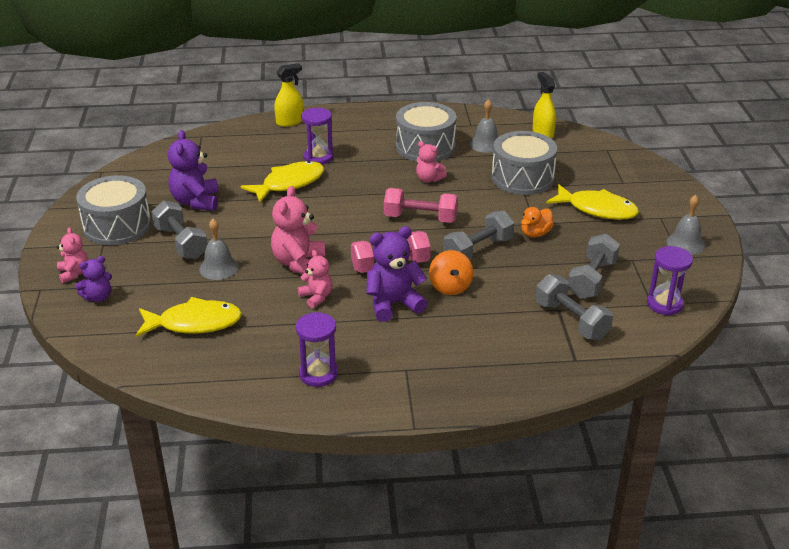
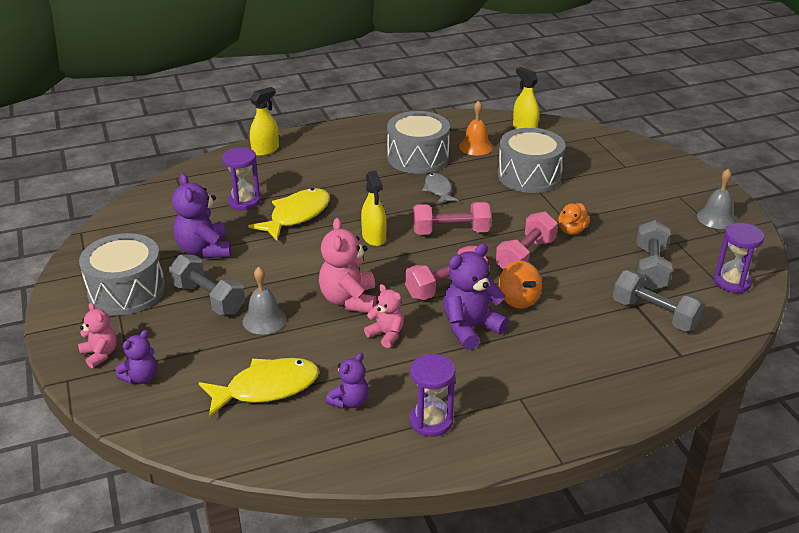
camera: 15 degrees left, 0 degrees up
purple hourglass [301,108,333,164] -> purple hourglass moved to [222,147,261,210]
pink teddy bear [416,141,447,182] -> grey fish [422,173,459,204]
grey dumbbell [443,211,514,260] -> pink dumbbell [496,212,558,270]
grey bell [469,99,498,153] -> orange bell [459,100,493,155]
yellow fish [546,184,639,220] -> none
none -> purple teddy bear [326,353,369,409]
none -> yellow spray bottle [361,171,387,246]

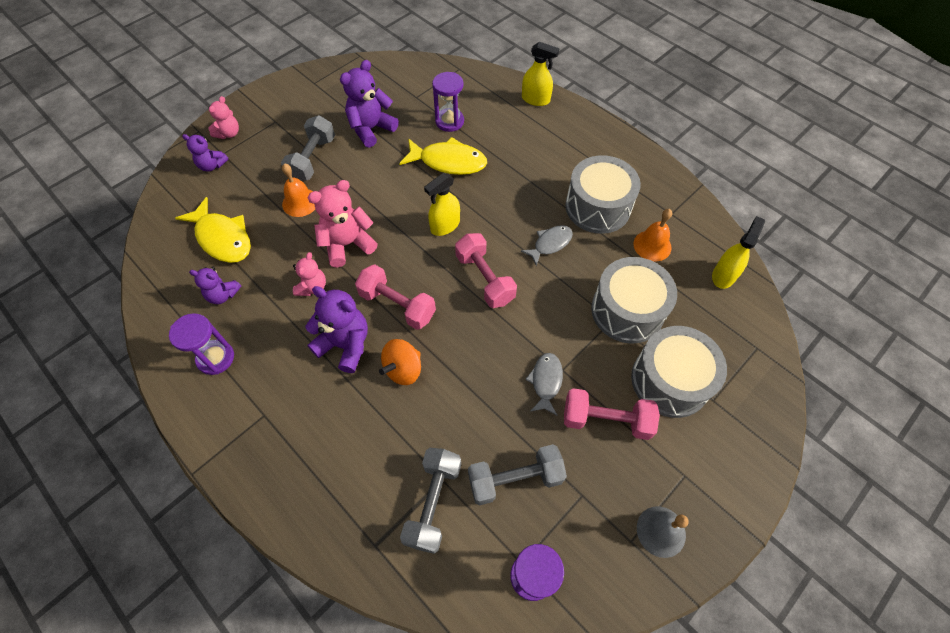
camera: 65 degrees right, 25 degrees up
grey drum [79,233,165,315] -> grey drum moved to [631,326,727,418]
grey bell [243,267,286,334] -> orange bell [282,163,315,217]
pink dumbbell [496,212,558,270] -> pink dumbbell moved to [564,388,660,440]
orange duck [558,203,590,235] -> grey fish [525,353,563,415]

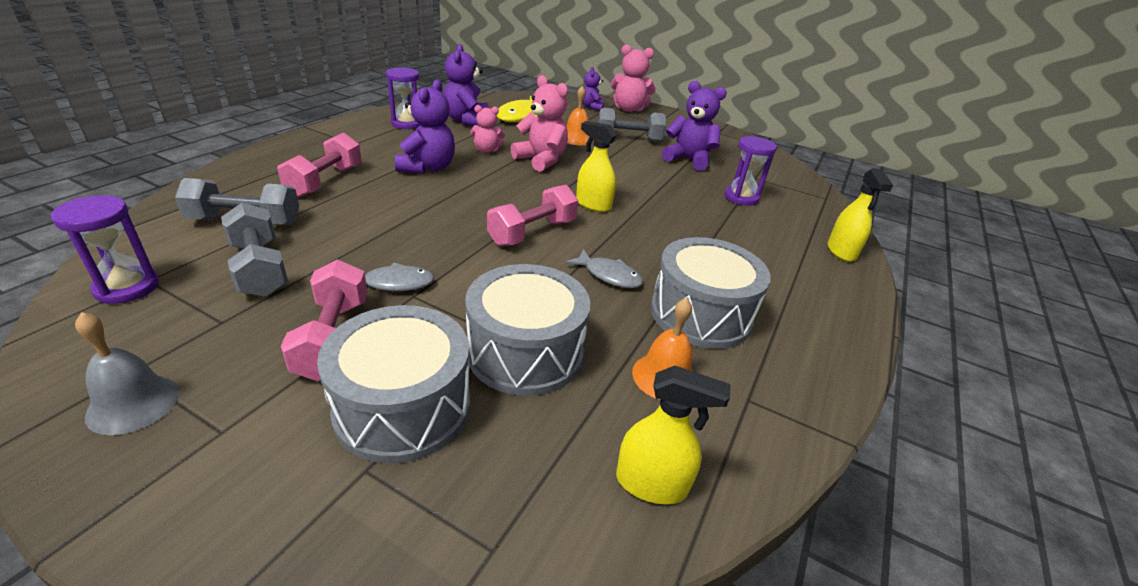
camera: 70 degrees right, 25 degrees down
purple teddy bear [189,267,242,304] -> purple teddy bear [443,44,489,127], size x1.67
pink teddy bear [208,96,239,139] -> pink teddy bear [610,44,656,112], size x1.67
pink dumbbell [355,264,436,330] -> pink dumbbell moved to [277,132,362,198]
orange spinning top [379,339,421,385] -> none
yellow fish [399,137,487,175] -> none

